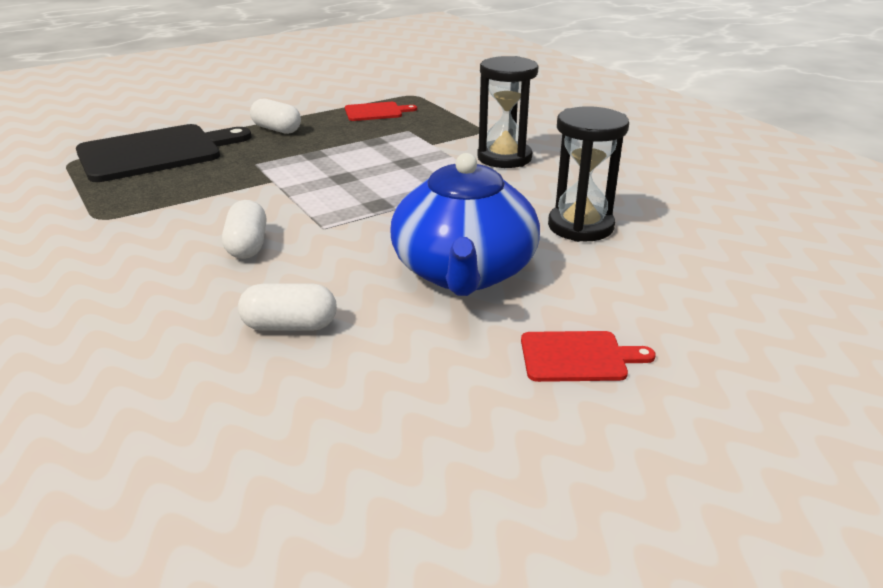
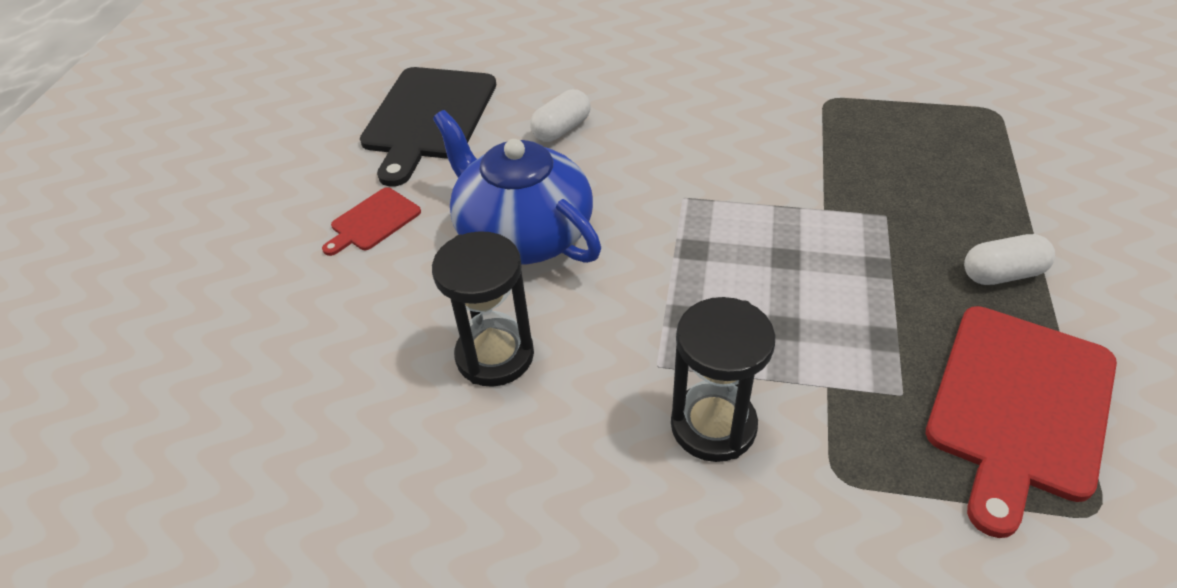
camera: 135 degrees right, 15 degrees up
black cutting board [76,124,251,182] -> black cutting board moved to [360,67,496,186]
white capsule [222,200,266,259] -> none
red cutting board [345,102,417,121] -> red cutting board [926,306,1117,538], size x2.05

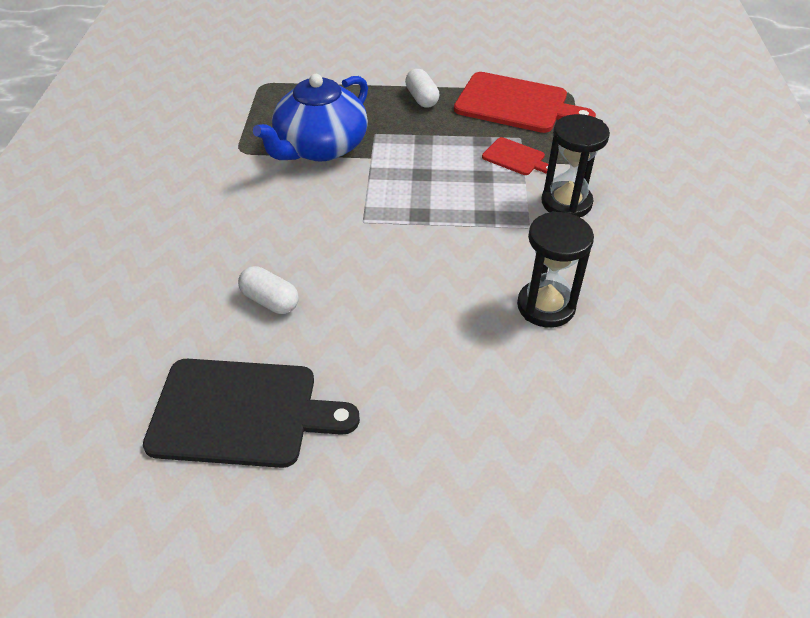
camera: 100 degrees left, 0 degrees up
red cutting board [322,187,421,256] -> red cutting board moved to [482,137,548,175]
blue teapot [433,110,601,265] -> blue teapot moved to [253,74,368,161]

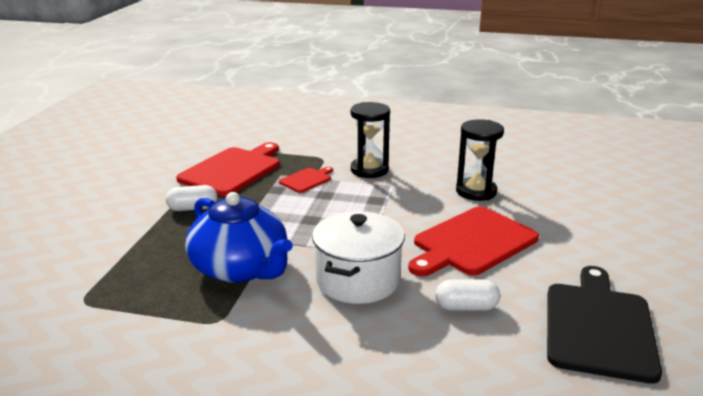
camera: 80 degrees left, 20 degrees down
white capsule [238,266,299,314] -> white capsule turned 45 degrees clockwise [435,279,500,311]
none -> white pot [312,211,405,304]
none -> red cutting board [408,206,539,276]

